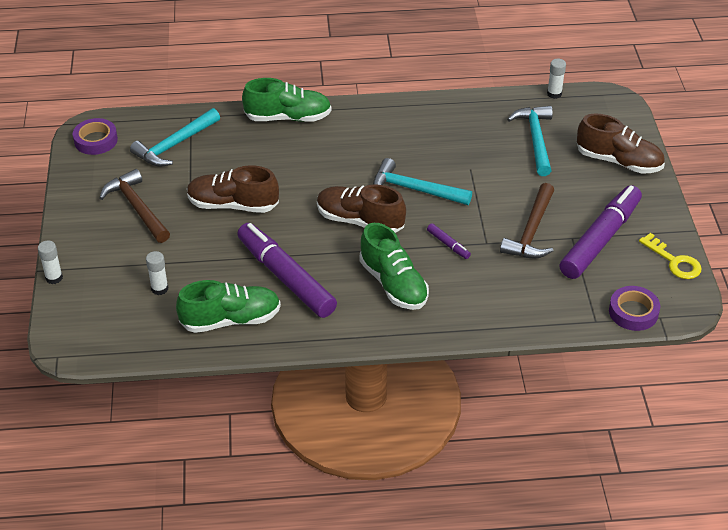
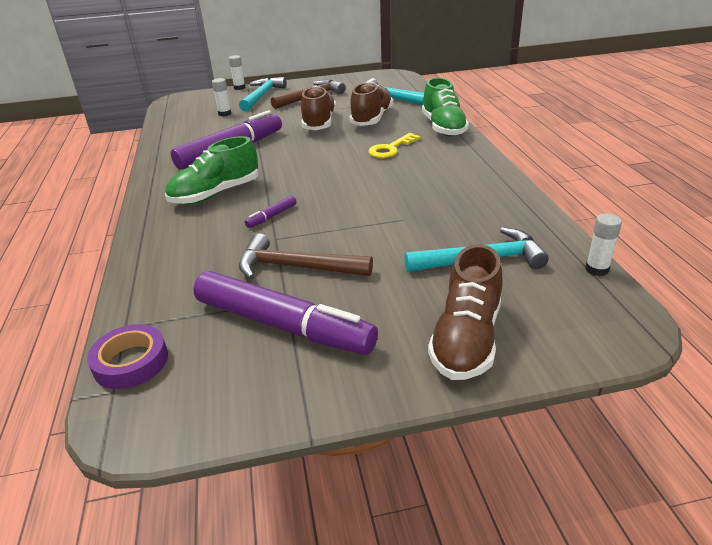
camera: 85 degrees right, 10 degrees down
purple tape [73,118,118,155] -> none
green shoe [176,280,281,333] -> none
brown shoe [317,184,406,233] -> brown shoe moved to [349,82,393,126]
turquoise hammer [373,158,472,205] -> turquoise hammer moved to [239,77,287,111]
yellow key [639,233,702,279] -> yellow key moved to [368,133,421,158]

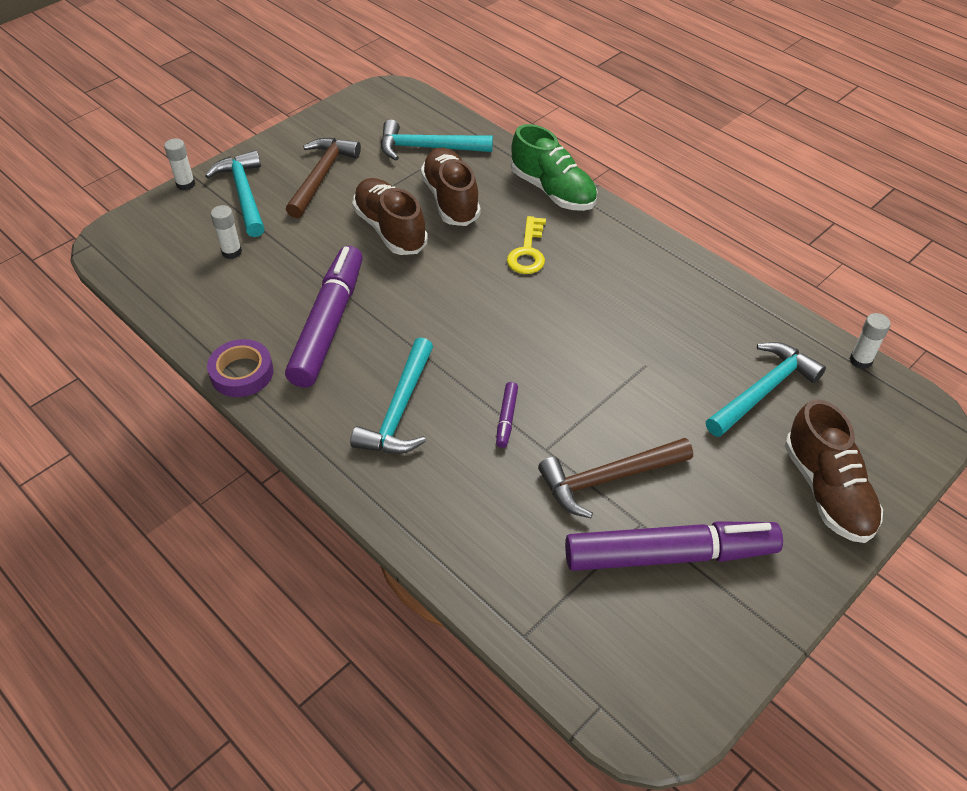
camera: 35 degrees left, 15 degrees up
purple tape [87,324,168,389] -> purple tape moved to [207,339,274,397]
green shoe [165,136,258,204] -> turquoise hammer [350,337,433,454]

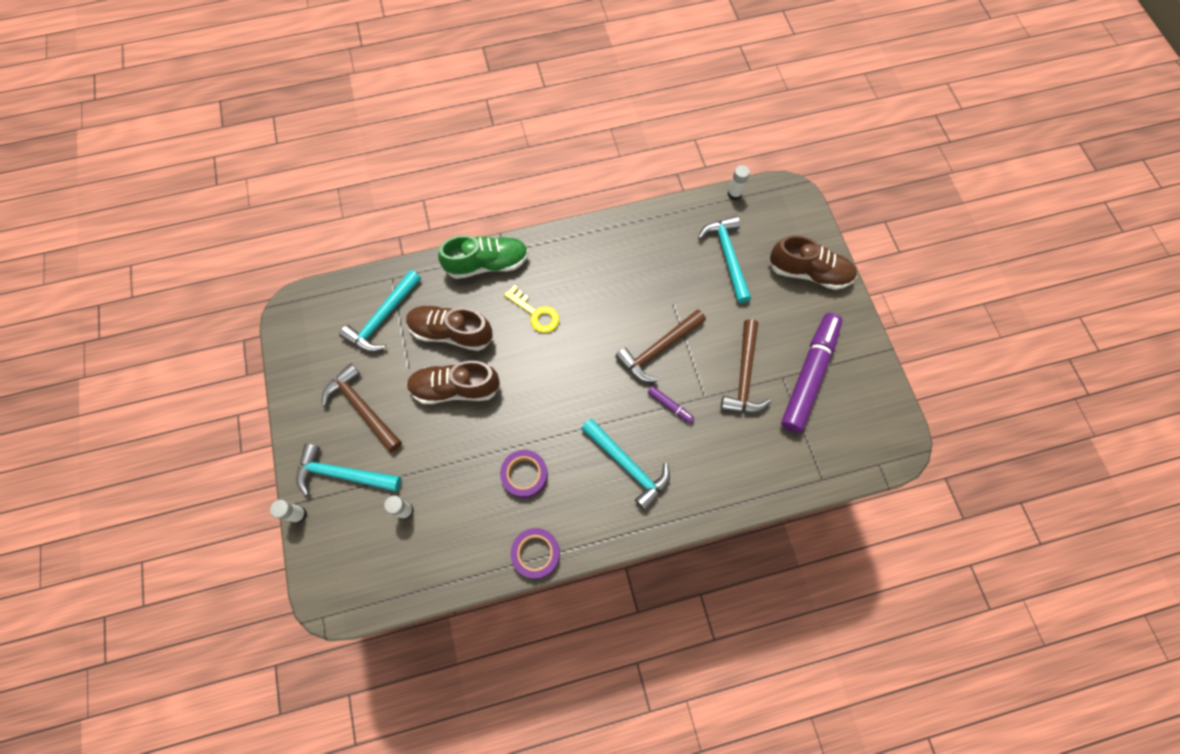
camera: 60 degrees left, 20 degrees up
purple marker [285,246,363,388] -> purple tape [500,450,548,498]
none -> brown hammer [615,309,706,382]

